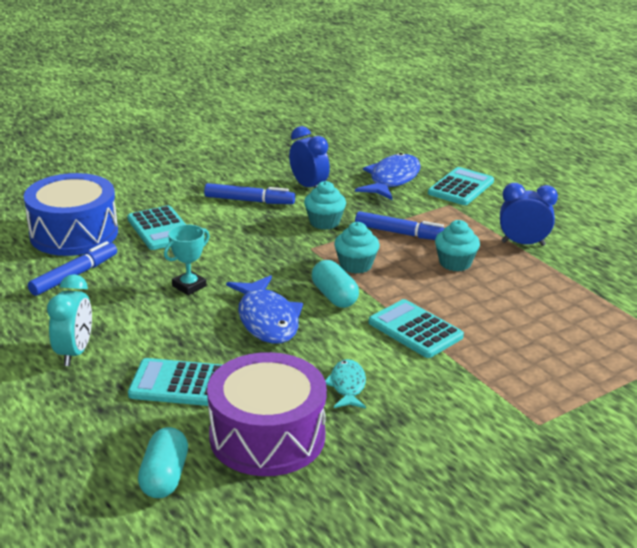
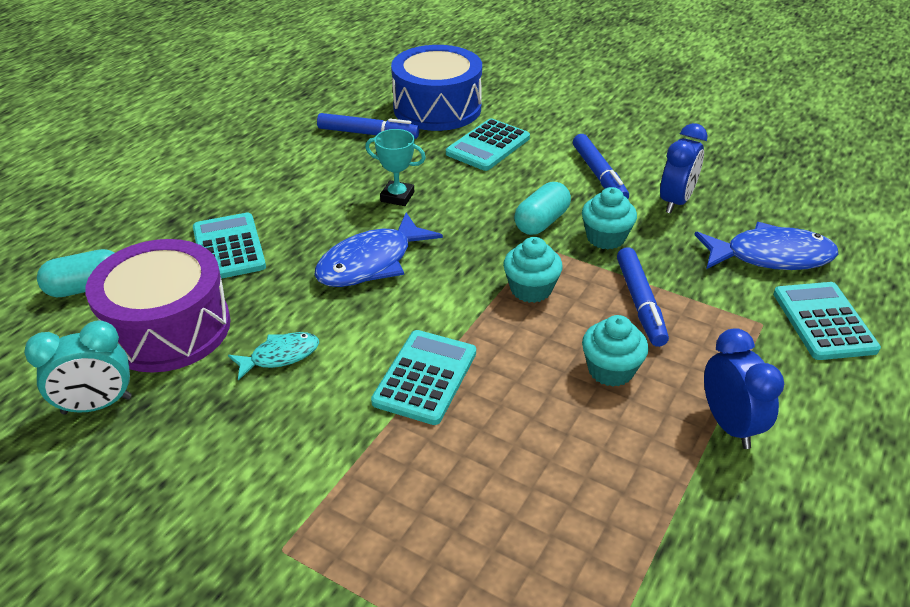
camera: 65 degrees right, 10 degrees up
turquoise clock [47,274,92,366] -> turquoise clock moved to [24,320,132,415]
turquoise capsule [312,260,359,308] -> turquoise capsule moved to [514,182,571,235]
turquoise calculator [428,167,494,205] -> turquoise calculator turned 105 degrees counterclockwise [773,282,881,360]

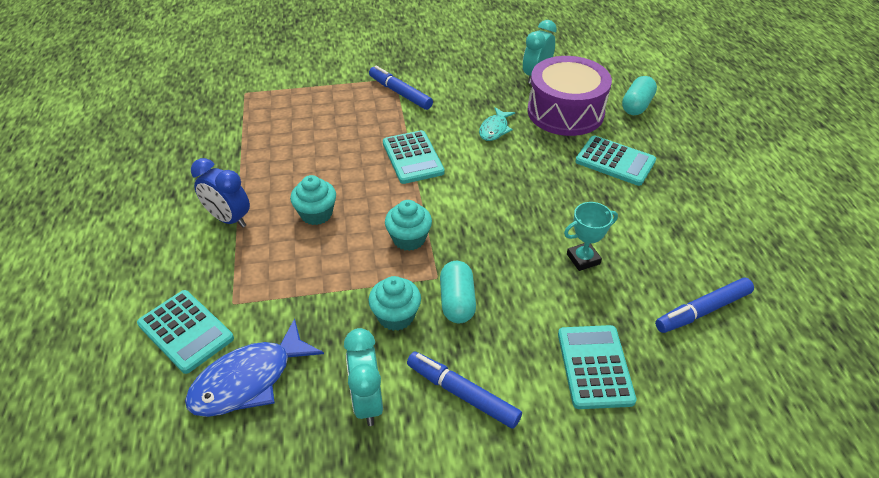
camera: 140 degrees right, 5 degrees up
blue fish [314,212,443,287] -> none
blue drum [391,45,482,131] -> none
blue marker [617,247,669,347] -> blue marker moved to [369,66,433,110]
blue clock [660,123,708,213] -> turquoise clock [344,328,383,426]

